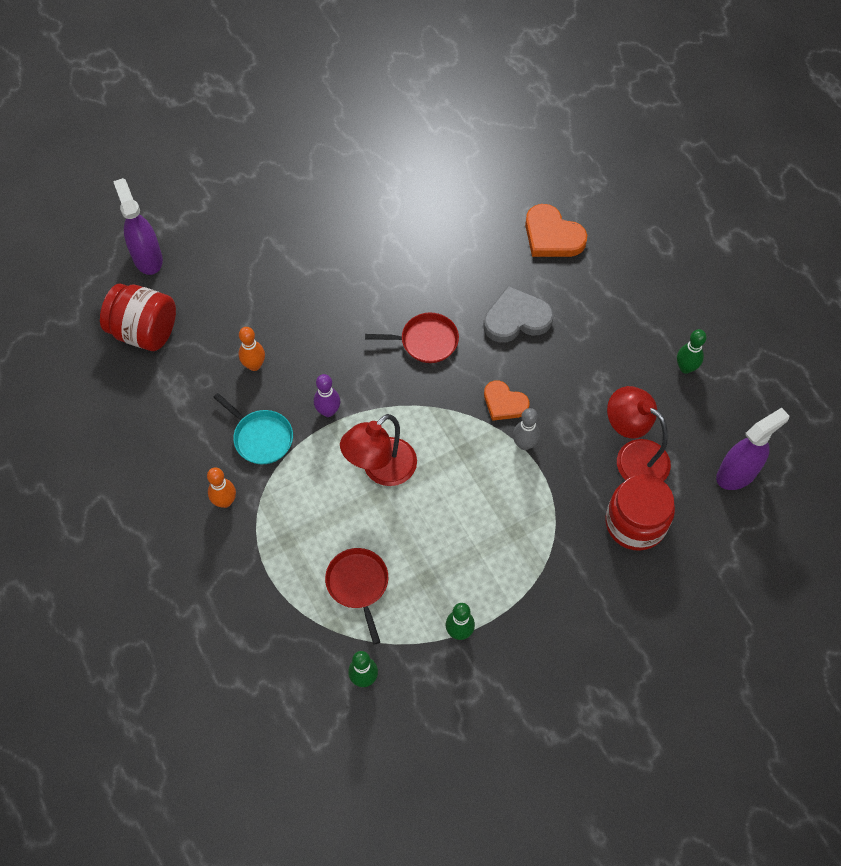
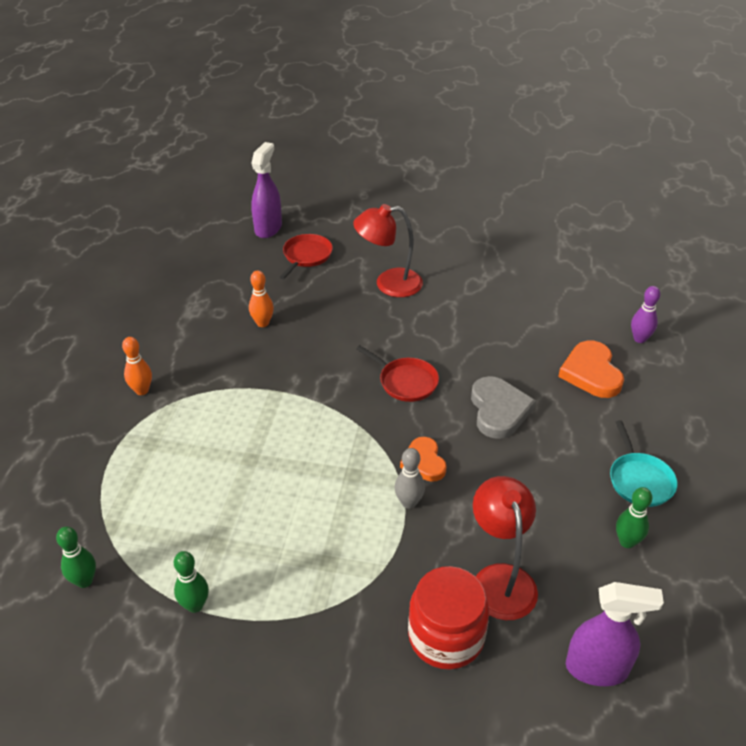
camera: 40 degrees right, 20 degrees down
red jar [100,283,176,351] -> none
turquoise pan [213,393,293,464] -> turquoise pan moved to [610,420,678,507]
purple bowling pin [314,374,340,417] -> purple bowling pin moved to [631,286,660,343]
red pan [325,548,388,645] -> red pan moved to [280,234,333,279]
red lamp [340,414,417,486] -> red lamp moved to [353,204,423,297]
grey heart [484,286,554,343] -> grey heart turned 60 degrees clockwise [471,376,536,439]

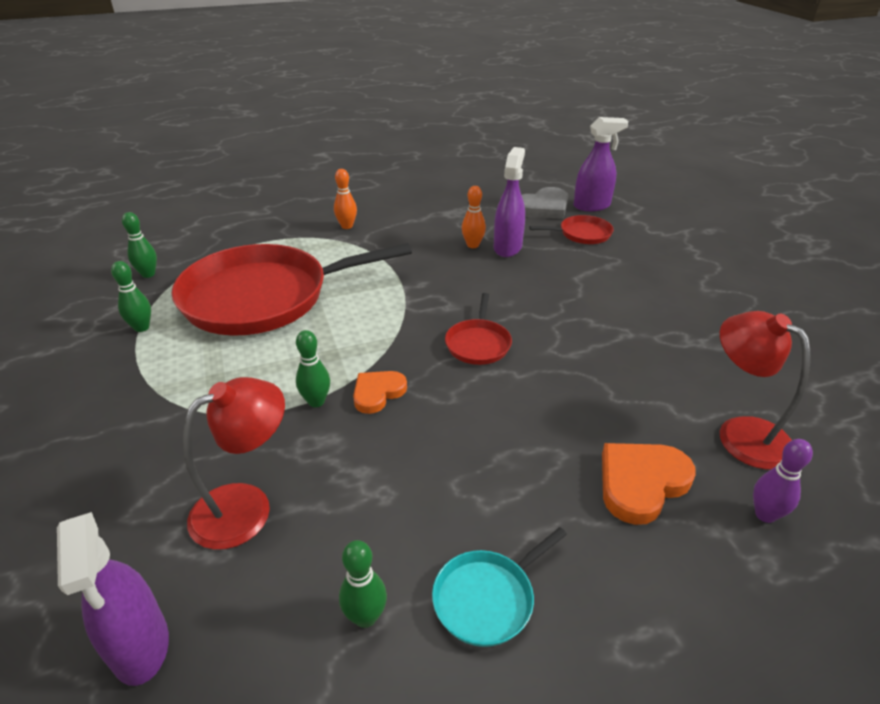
camera: 60 degrees right, 5 degrees down
red lamp [353,204,423,297] -> red lamp moved to [720,311,810,470]
grey bowling pin [395,448,425,509] -> green bowling pin [296,330,330,407]
red jar [408,566,489,670] -> none
grey heart [471,376,536,439] -> grey heart moved to [522,187,568,219]
none -> red pan [171,243,412,336]
none -> purple spray bottle [494,147,525,257]

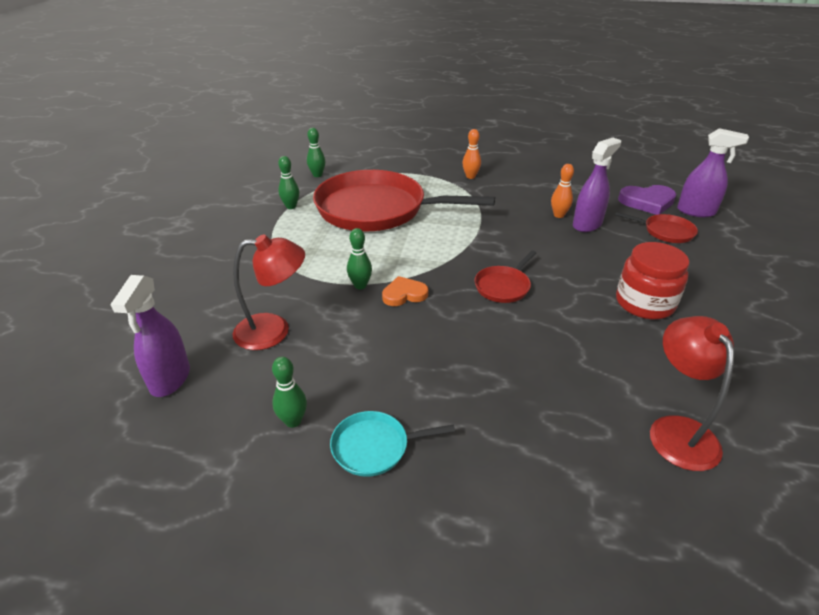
camera: 30 degrees right, 0 degrees up
grey heart [522,187,568,219] -> purple heart [618,185,676,215]
orange heart [602,443,696,525] -> none
purple bowling pin [753,439,813,523] -> none
none -> red jar [616,242,689,319]

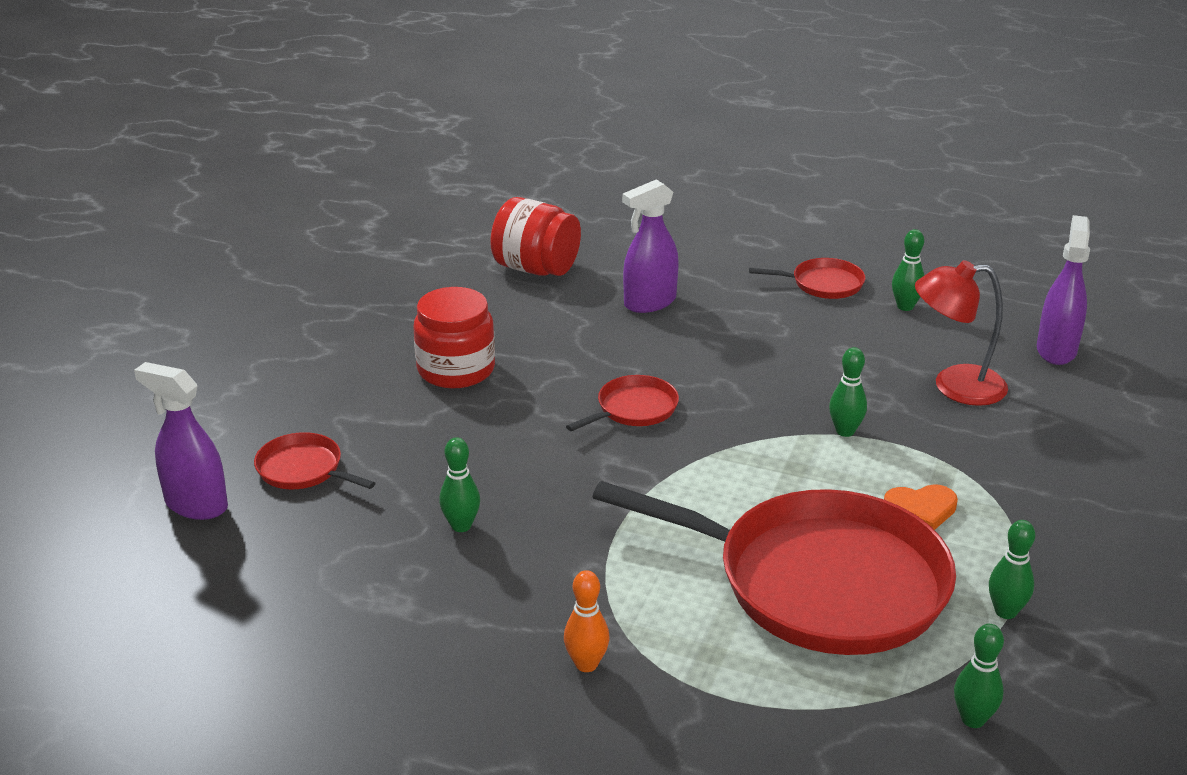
camera: 170 degrees left, 5 degrees down
turquoise pan [330,411,455,477] -> red pan [749,258,865,299]
orange heart [382,276,428,306] -> orange heart moved to [884,484,958,530]
orange bowling pin [551,164,574,218] -> green bowling pin [439,437,480,532]
purple spray bottle [573,138,621,232] -> purple spray bottle moved to [622,179,679,313]
purple heart [618,185,676,215] -> none
red lamp [650,316,734,471] -> red jar [490,197,581,276]

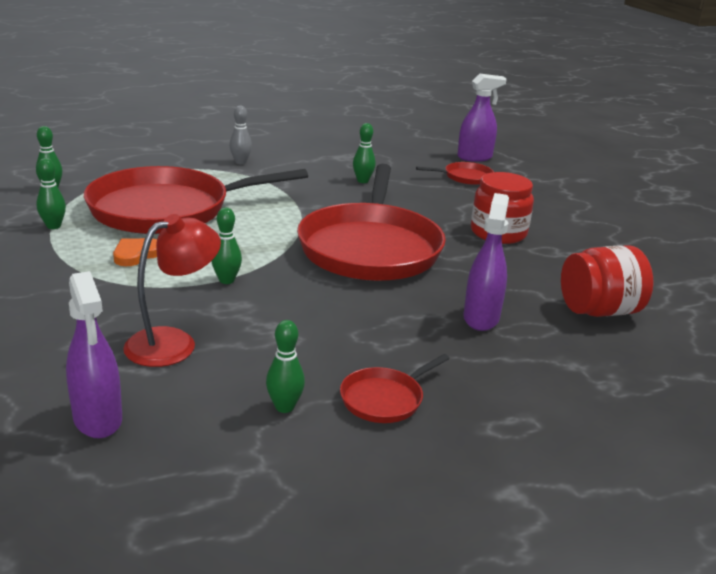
camera: 135 degrees right, 5 degrees down
orange bowling pin [564,570,609,672] -> grey bowling pin [230,106,252,164]
red pan [566,375,679,431] -> red pan [297,164,446,281], size x2.41

